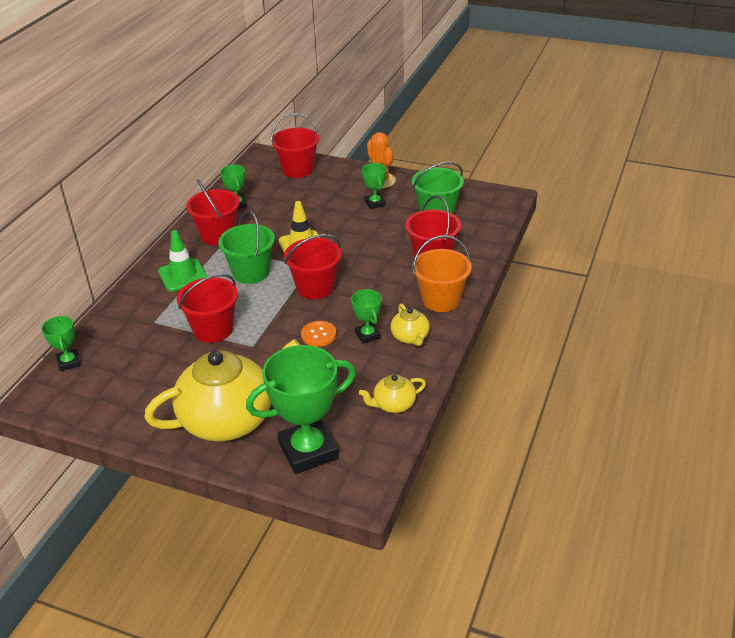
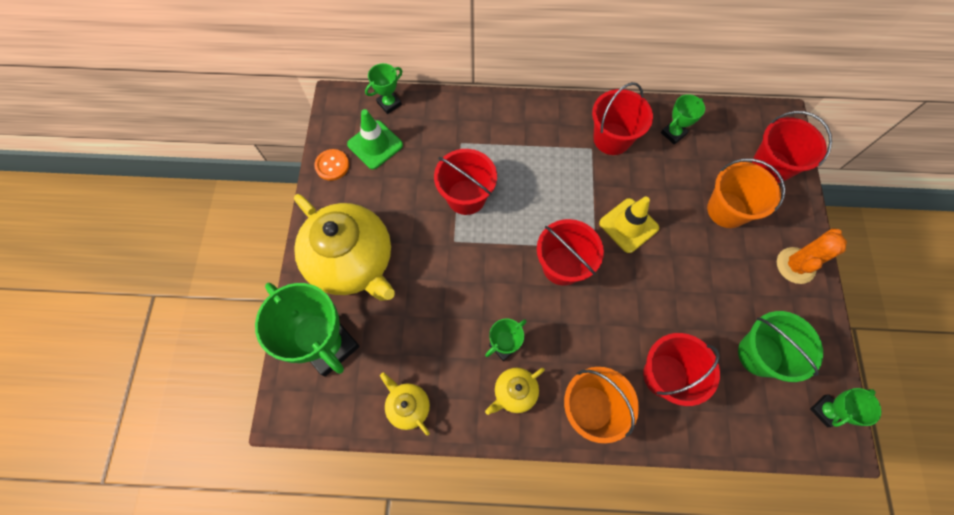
camera: 70 degrees right, 30 degrees up
green traffic cone [158,230,207,292] -> green traffic cone moved to [347,109,403,169]
green bucket [218,210,275,284] -> none
orange button [301,321,336,347] -> orange button moved to [314,149,349,181]
green trophy [362,163,387,209] -> green trophy moved to [810,388,881,427]
none -> orange bucket [707,159,785,228]

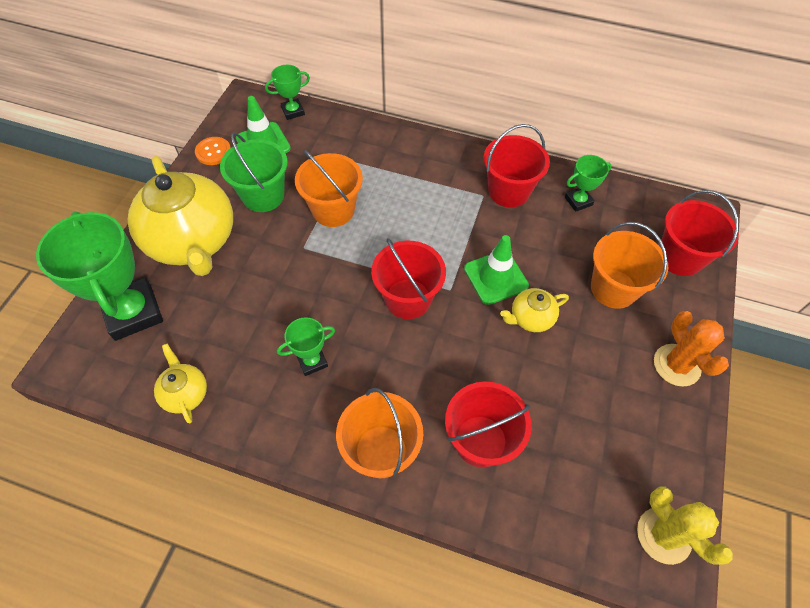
camera: 15 degrees right, 10 degrees down
red bucket [434,149,497,215] -> orange bucket [295,150,363,227]
yellow teapot [485,368,545,415] -> yellow teapot moved to [500,288,569,332]
yellow traffic cone [599,197,659,253] -> green traffic cone [464,235,529,305]
green bucket [738,311,823,382] -> green bucket moved to [220,132,287,212]
orange cactus [777,228,847,284] -> orange cactus turned 75 degrees counterclockwise [654,311,729,387]
green trophy [810,388,881,427] -> yellow cactus [637,486,733,565]

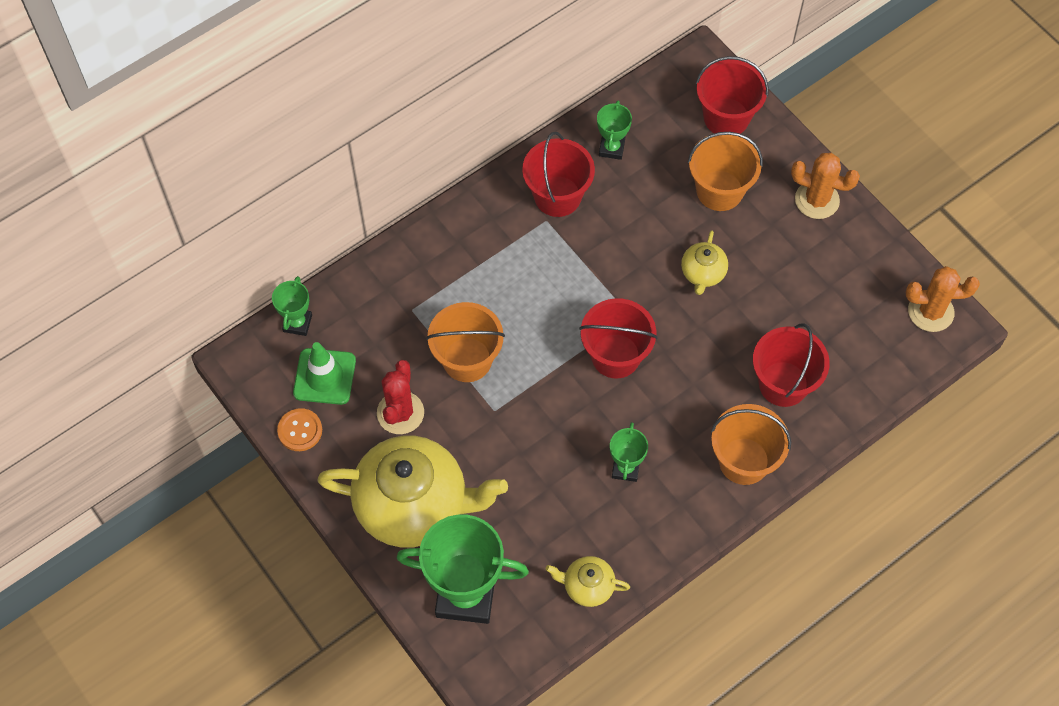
camera: 55 degrees left, 5 degrees up
green bucket [220,132,287,212] -> red cactus [377,360,424,434]
green traffic cone [464,235,529,305] -> none
yellow cactus [637,486,733,565] -> orange cactus [906,266,980,332]

